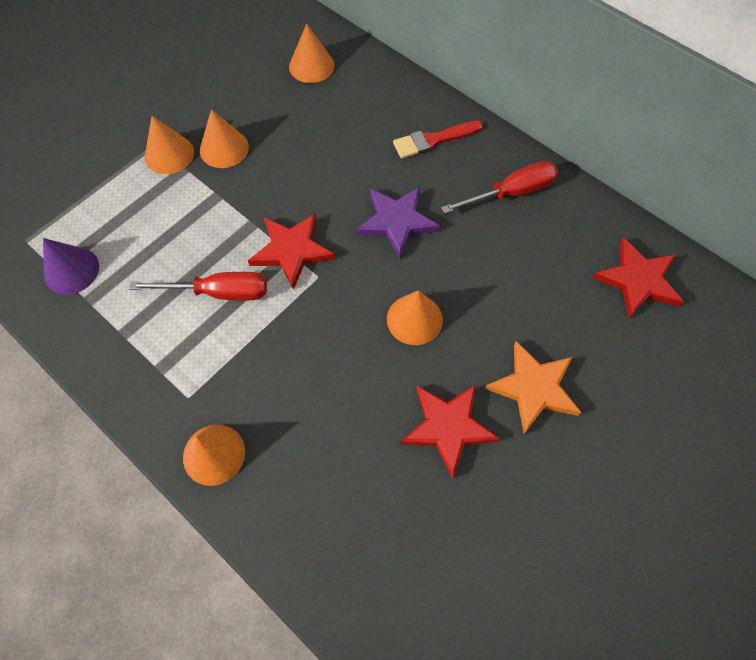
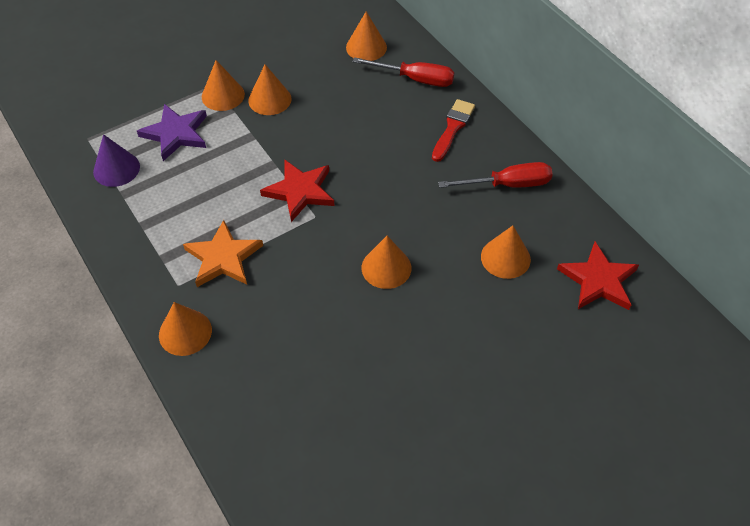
camera: 15 degrees right, 10 degrees down
red screwdriver [129,272,267,300] -> red screwdriver moved to [352,57,454,87]
purple star [356,187,440,259] -> purple star moved to [137,104,207,161]
red brush [393,121,483,159] -> red brush turned 120 degrees clockwise [432,99,475,162]
red star [401,384,500,478] -> none
orange star [485,341,582,434] -> orange star moved to [183,220,263,287]
none -> orange cone [481,226,531,279]

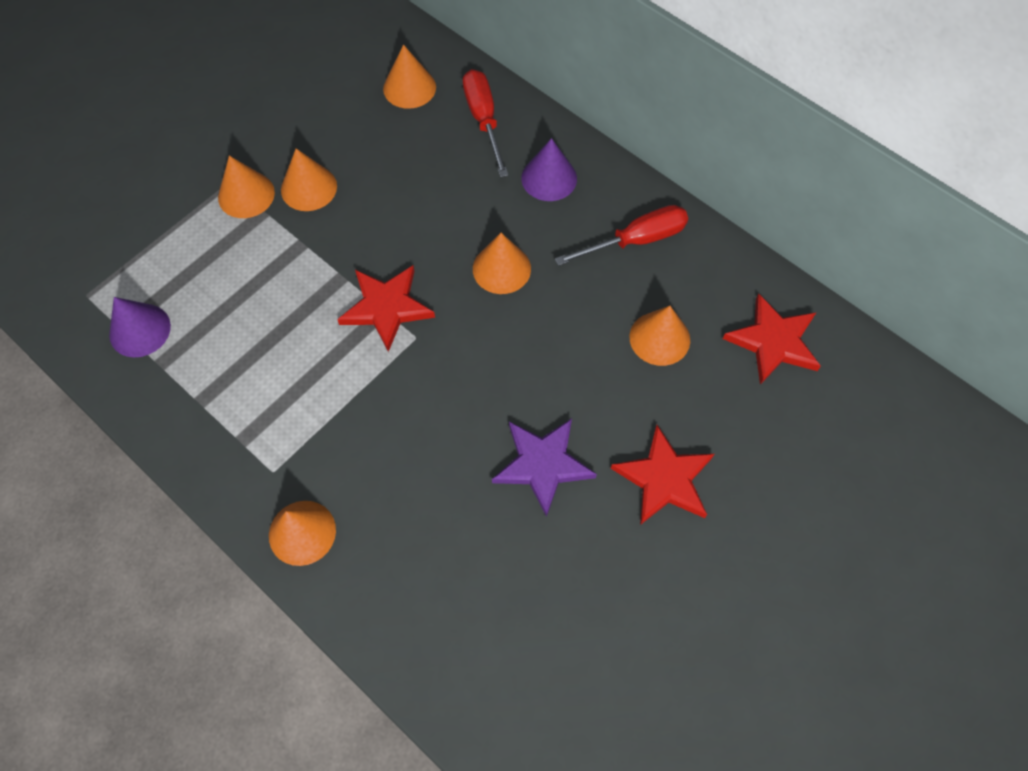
camera: 15 degrees left, 10 degrees up
purple star [137,104,207,161] -> purple star moved to [492,419,597,517]
orange star [183,220,263,287] -> none
red screwdriver [352,57,454,87] -> red screwdriver turned 105 degrees counterclockwise [463,69,509,177]
orange cone [362,236,411,289] -> orange cone moved to [473,233,531,294]
red brush [432,99,475,162] -> purple cone [521,138,577,201]
none -> red star [611,425,714,525]

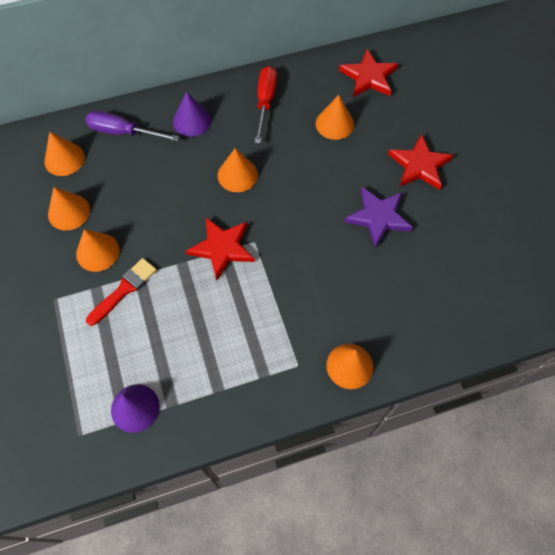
camera: 60 degrees left, 0 degrees up
orange cone [218,156,275,218] -> orange cone moved to [48,187,90,230]
red screwdriver [463,69,509,177] -> purple screwdriver [86,111,179,141]
none -> red brush [86,258,157,326]

